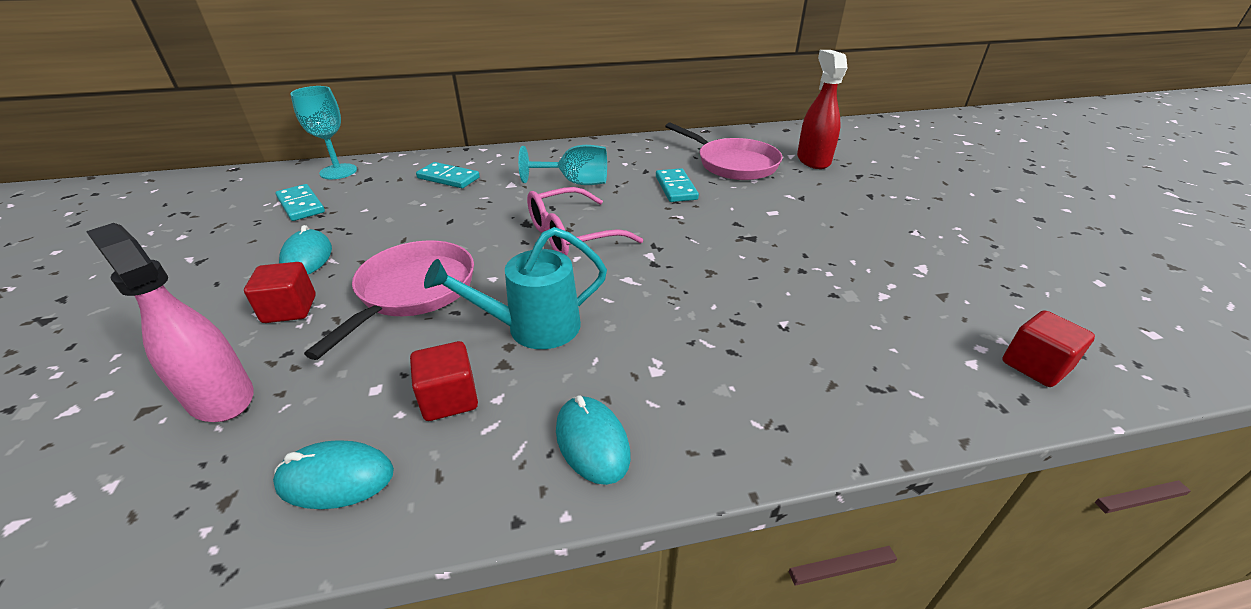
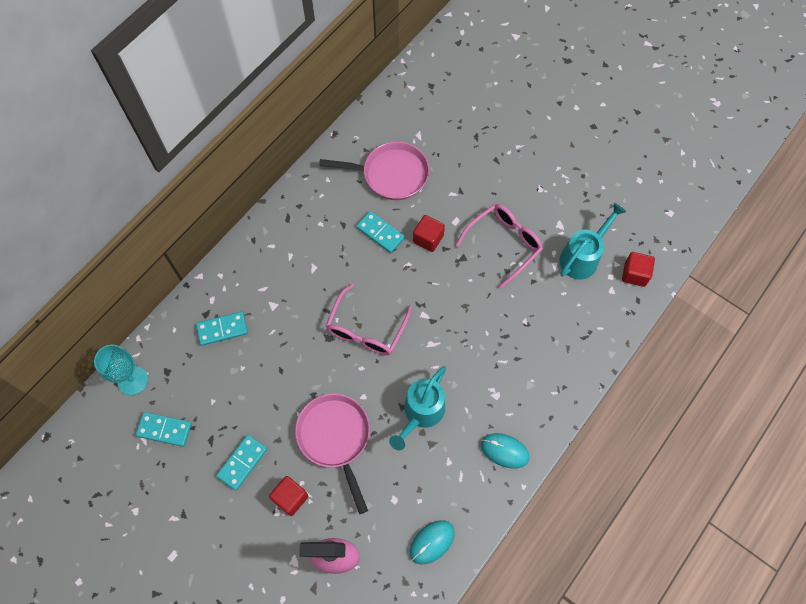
camera: 40 degrees left, 30 degrees up
turquoise mouse [279,225,332,274] -> turquoise domino [216,435,267,491]
red cube [410,341,478,421] -> red cube moved to [413,215,445,252]
turquoise goblet [518,145,607,185] -> none
red spray bottle [797,50,847,169] -> none
none -> pink glasses [456,204,543,288]
none -> turquoise watering can [559,203,626,280]

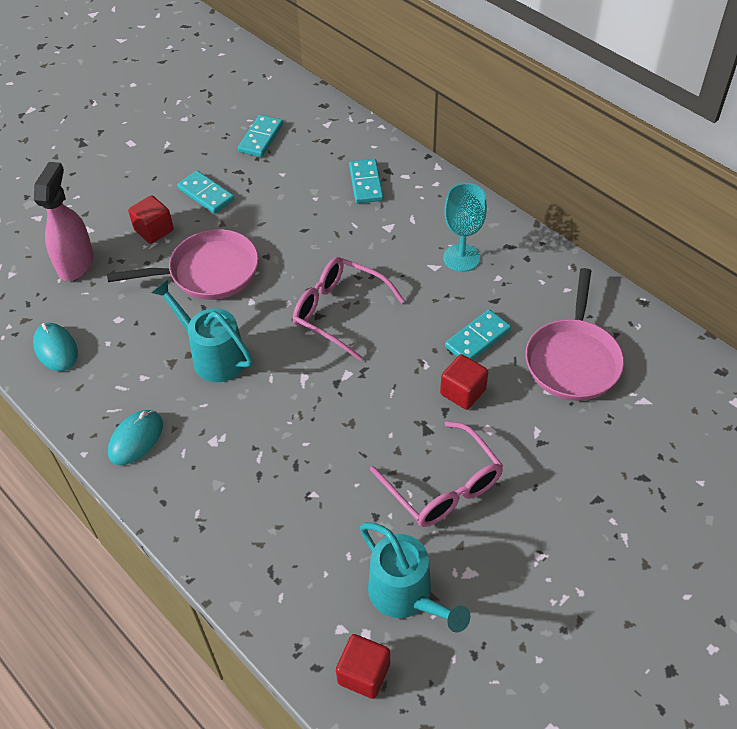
camera: 100 degrees right, 15 degrees down
turquoise goblet [94,345,148,395] -> turquoise goblet moved to [443,183,487,272]

